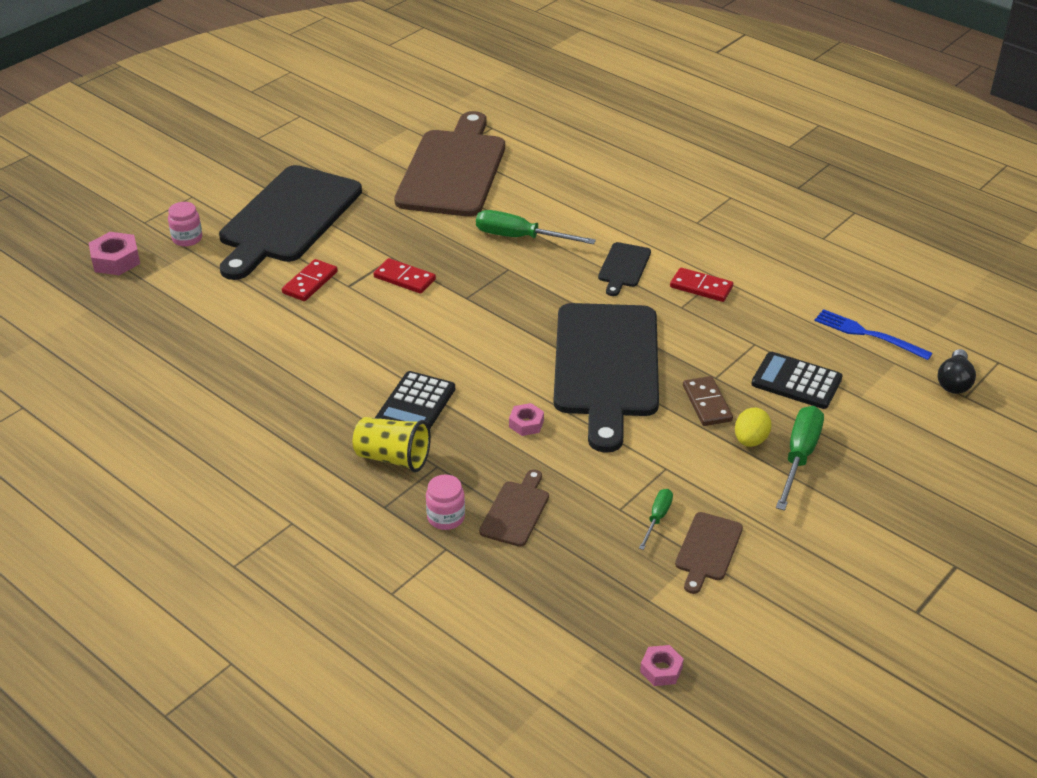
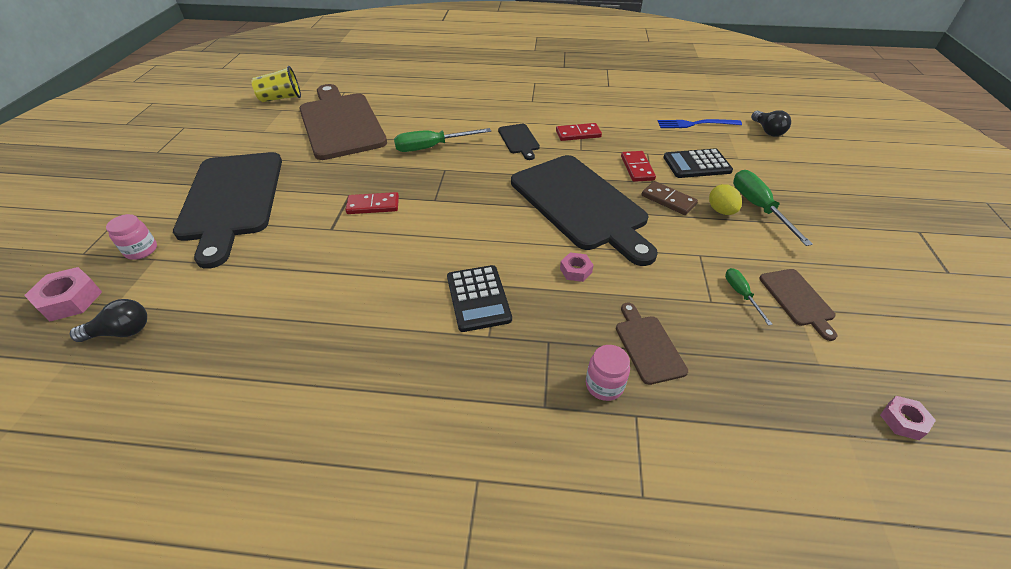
camera: 35 degrees left, 5 degrees up
red domino [282,259,338,301] -> red domino moved to [621,151,656,182]
yellow cup [353,417,431,472] -> yellow cup moved to [251,66,301,102]
none -> black light bulb [70,299,147,342]

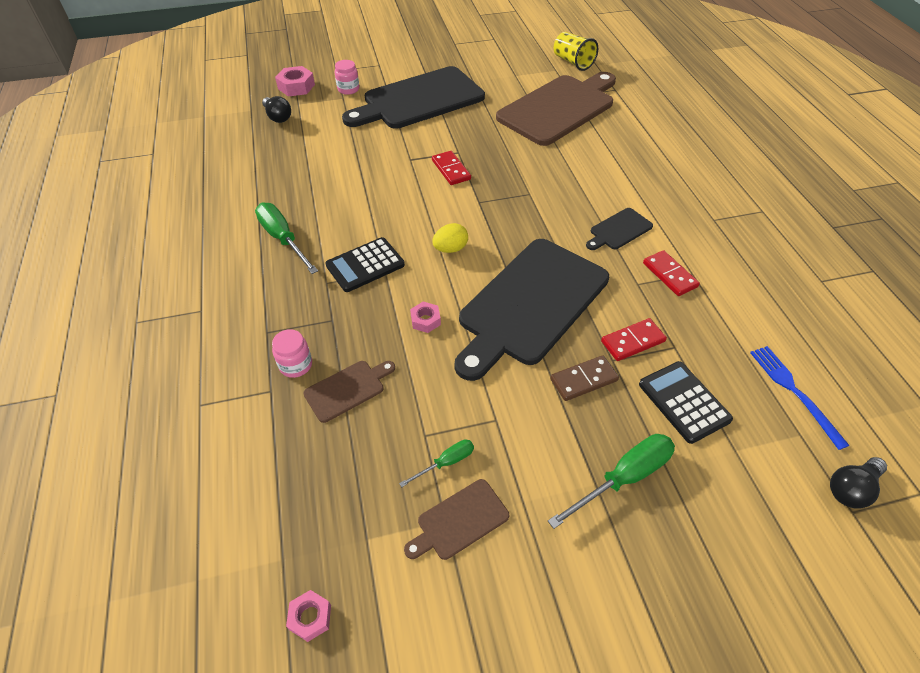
camera: 70 degrees right, 5 degrees up
green screwdriver [394,128,491,152] -> green screwdriver moved to [255,202,318,274]
brown domino [642,181,698,215] -> brown domino turned 45 degrees clockwise [550,355,619,401]
yellow egg [709,184,742,215] -> yellow egg moved to [432,223,468,253]

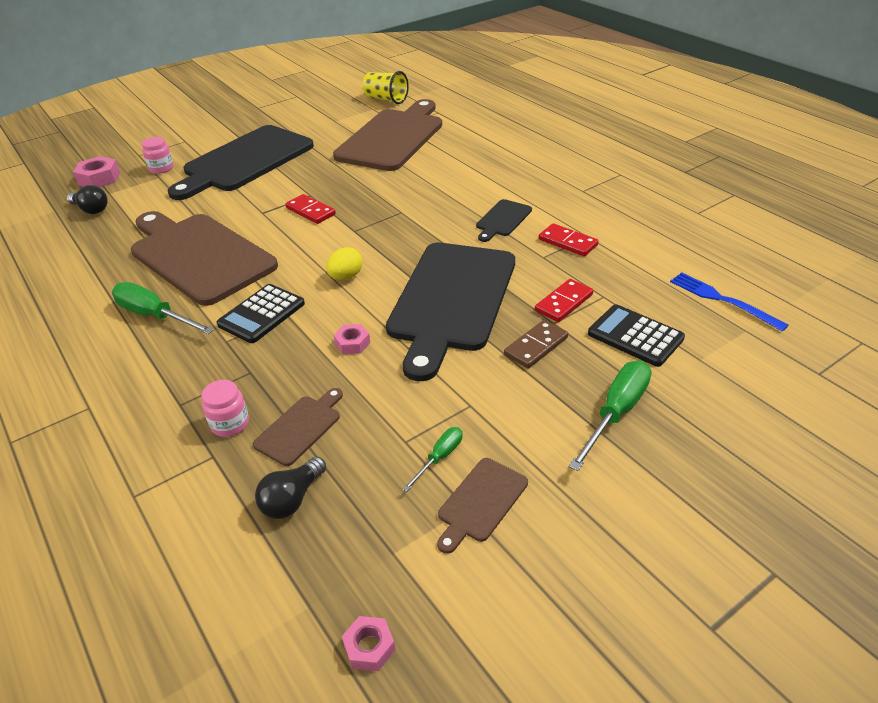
camera: 20 degrees left, 10 degrees down
black light bulb [830,457,887,509] -> black light bulb moved to [255,456,326,519]
none -> brown cutting board [131,211,278,306]

